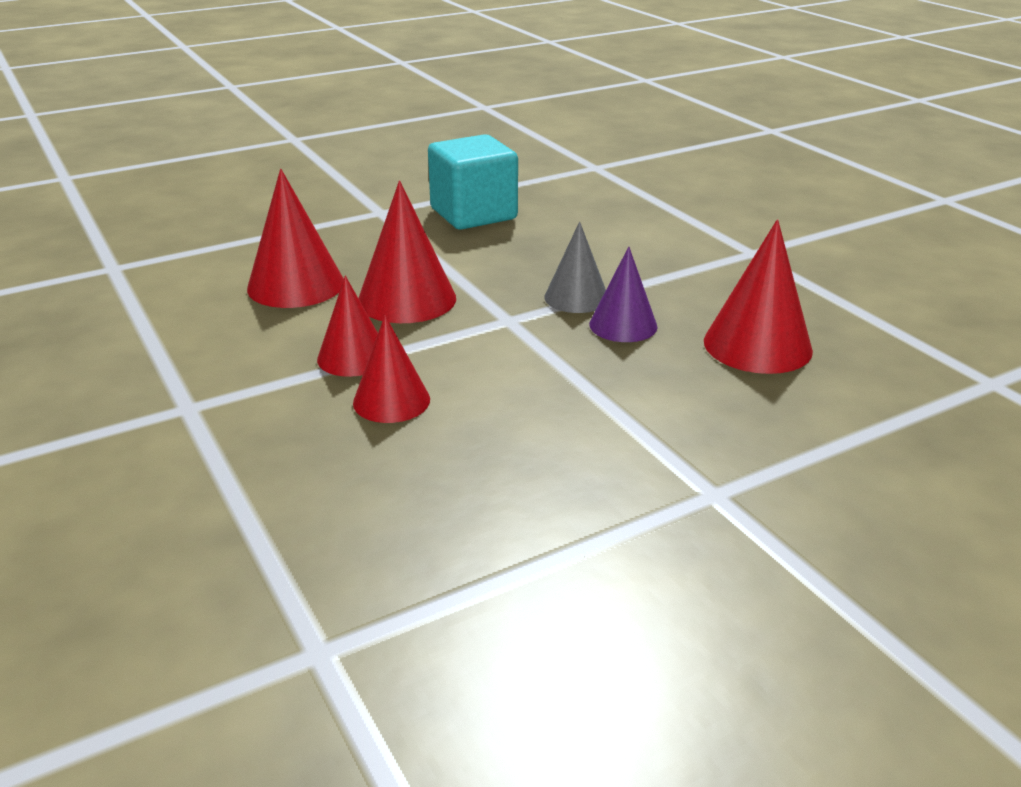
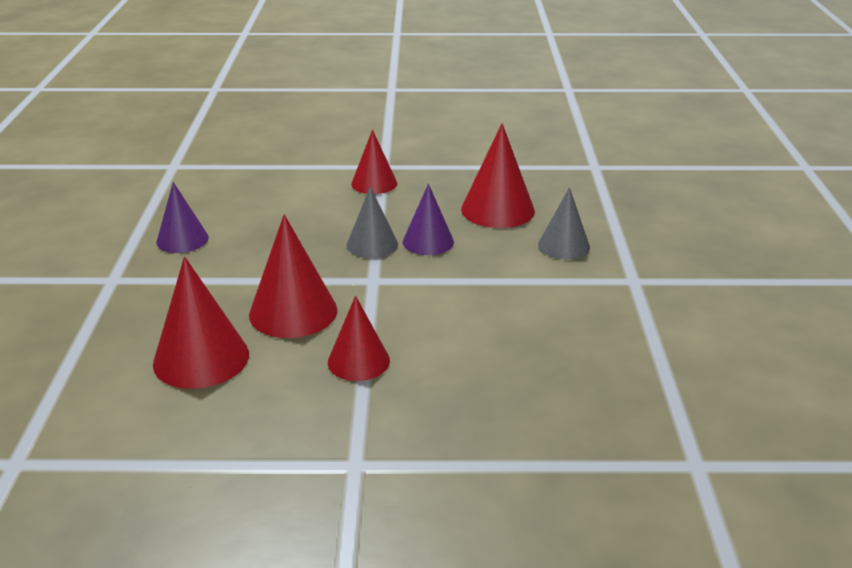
camera: 60 degrees left, 0 degrees up
red cone [353,316,430,423] -> red cone moved to [351,130,397,194]
turquoise cube [428,134,518,230] -> purple cone [156,182,209,253]
none -> grey cone [538,187,590,259]

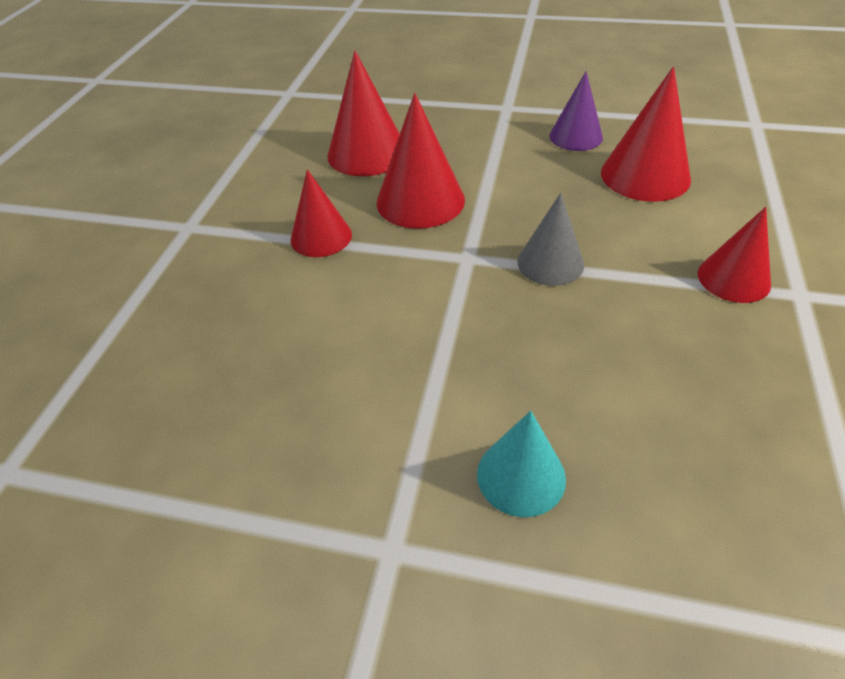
camera: 105 degrees right, 15 degrees up
purple cone [403,184,454,255] -> none
red cone [461,123,535,228] -> red cone moved to [601,66,691,202]
grey cone [538,187,590,259] -> turquoise cone [477,411,566,517]

